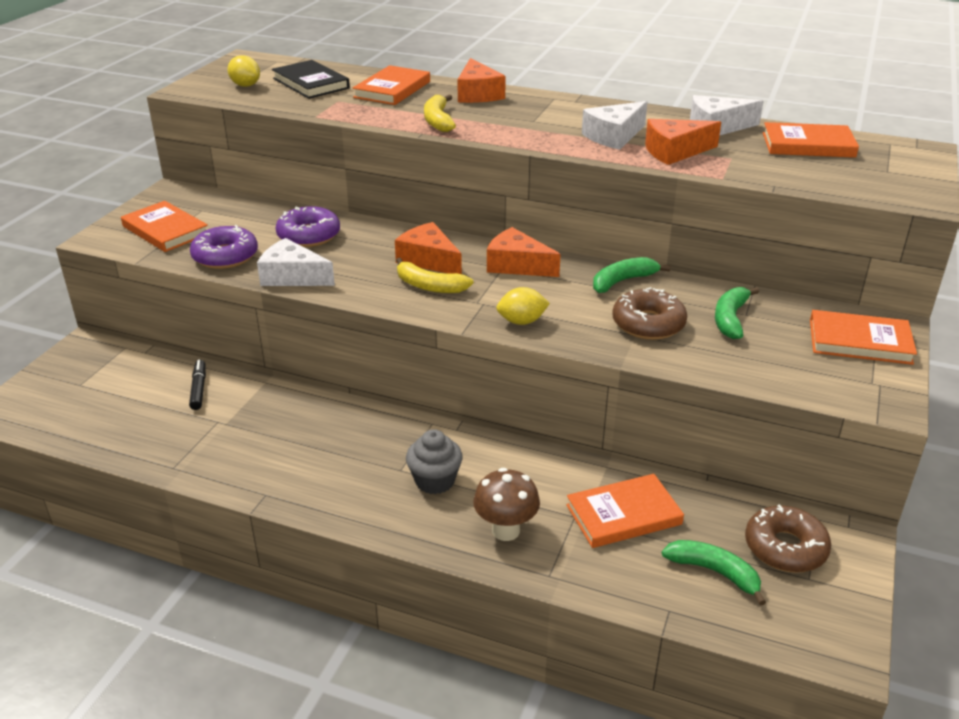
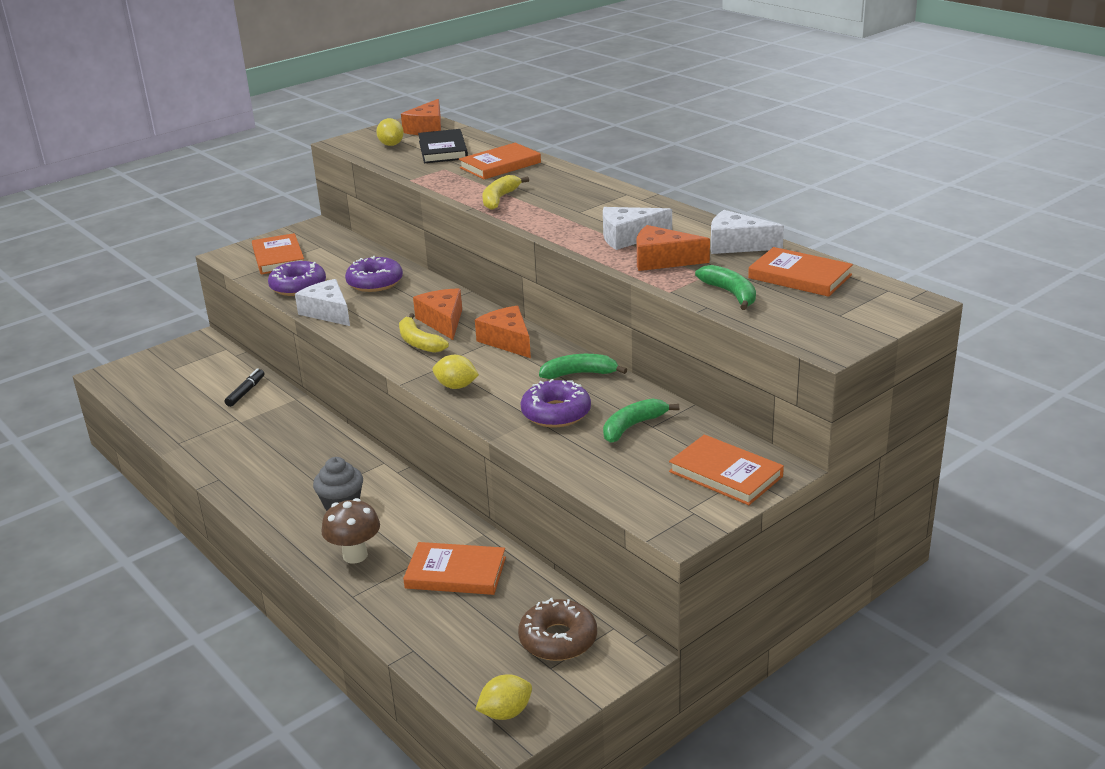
camera: 30 degrees right, 5 degrees down
orange cheese [457,58,506,103] -> orange cheese moved to [401,99,441,135]
brown donut [612,287,687,340] -> purple donut [520,379,591,427]
green banana [662,540,766,606] -> green banana moved to [695,265,756,310]
none -> yellow lemon [475,674,532,720]

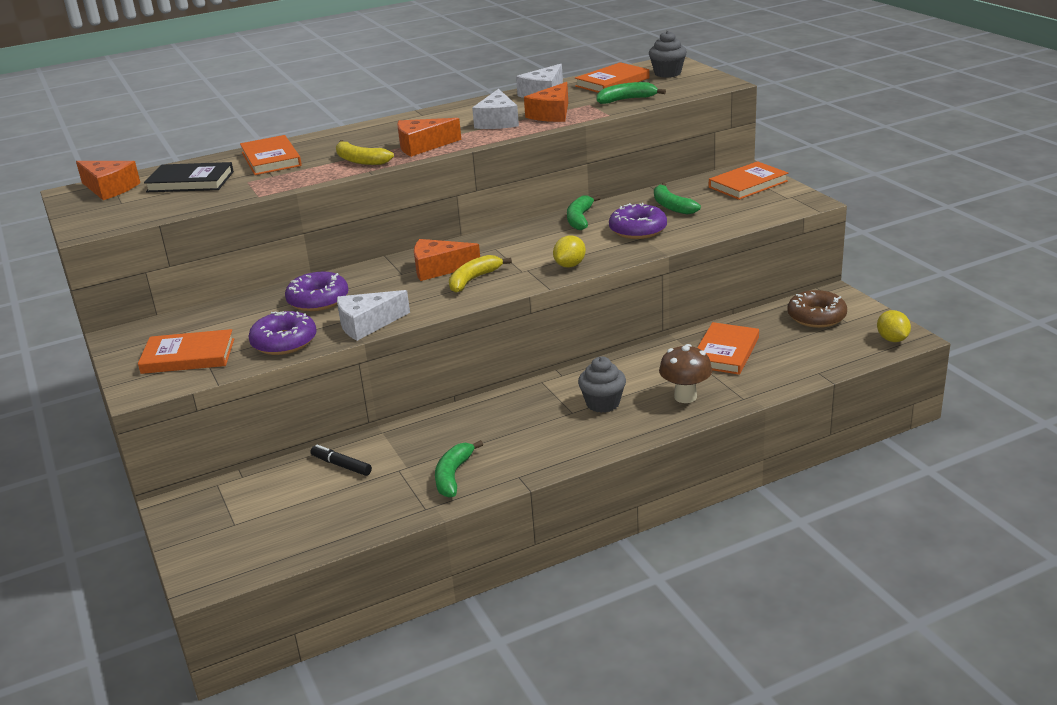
camera: 75 degrees left, 0 degrees up
yellow lemon [376,118,404,146] -> none
yellow banana [399,313,449,353] -> yellow banana turned 150 degrees clockwise [449,255,512,293]
orange cheese [475,306,531,358] -> orange cheese moved to [397,118,461,157]
none -> green banana [435,440,483,498]
none -> grey cupcake [649,30,687,78]

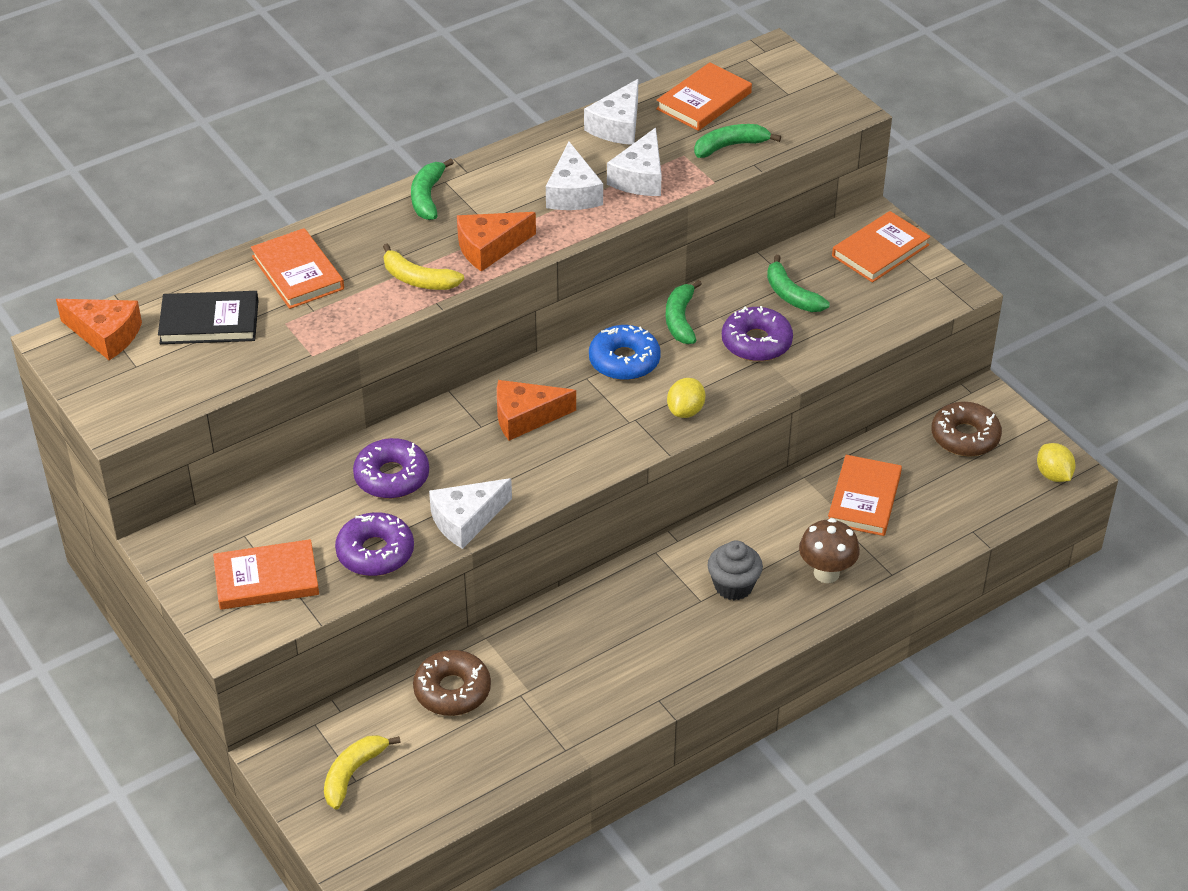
camera: 10 degrees left, 15 degrees up
black marker [311,445,372,476] -> brown donut [413,650,491,716]
green banana [435,440,483,498] -> green banana moved to [411,158,454,220]
yellow banana [449,255,512,293] -> yellow banana moved to [324,735,401,810]
orange cheese [524,82,568,122] -> white cheese [607,128,662,196]
grey cupcake [649,30,687,78] -> none
none -> blue donut [589,325,661,380]

